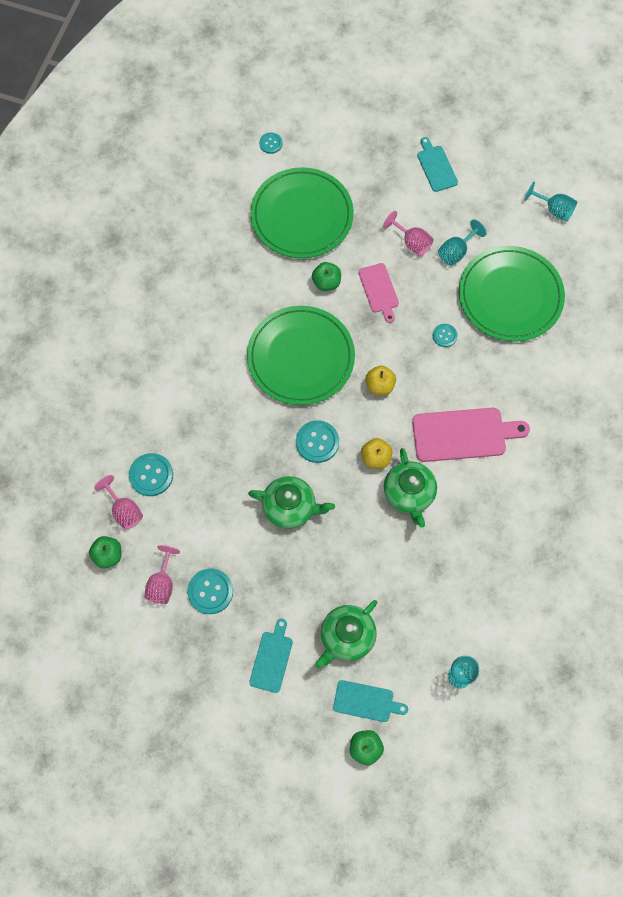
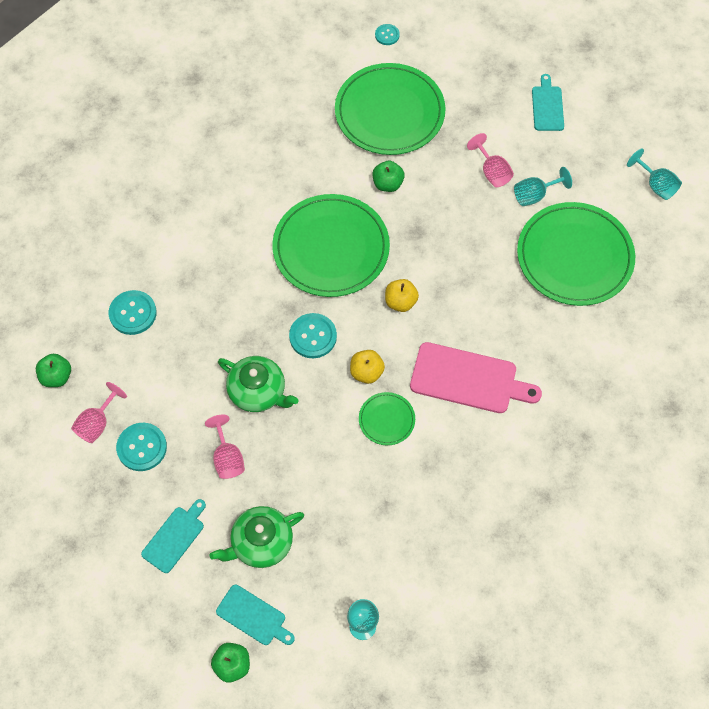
camera: 20 degrees right, 5 degrees down
pink goblet [94,475,143,530] -> pink goblet moved to [205,414,245,479]
pink cutting board [358,263,399,323] -> none
green teapot [384,448,437,528] -> green plate [359,392,415,445]
turquoise button [433,324,458,347] -> none

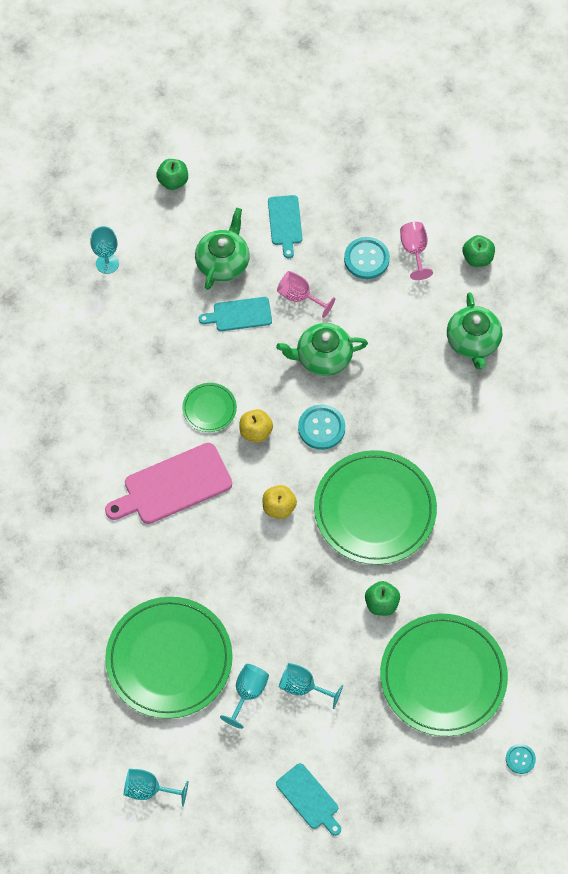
camera: 140 degrees right, 0 degrees up
turquoise button [109,290,157,335] -> green teapot [447,292,502,369]
turquoise cutting board [216,584,295,645] -> turquoise cutting board moved to [199,297,272,331]
pink goblet [467,133,514,187] -> turquoise goblet [279,663,343,709]

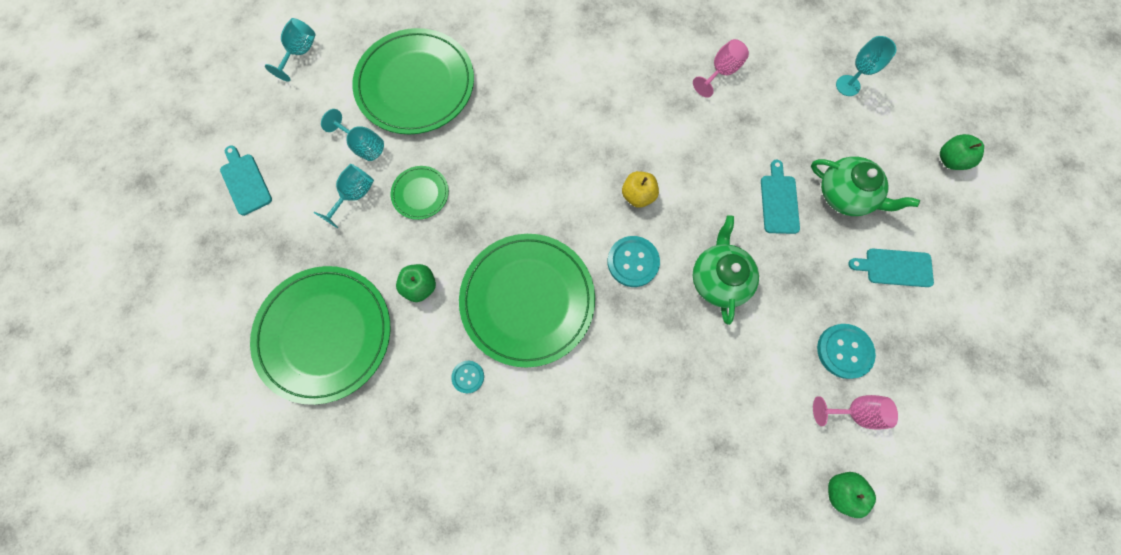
camera: 100 degrees right, 10 degrees up
pink cutting board [105,443,232,524] -> none
green plate [182,383,237,432] -> green plate moved to [391,166,449,220]
yellow apple [263,485,297,519] -> none
turquoise cutting board [276,763,341,836] -> turquoise cutting board turned 90 degrees clockwise [220,145,272,216]
pink goblet [277,271,335,318] -> pink goblet moved to [693,39,749,98]
green teapot [447,292,502,369] -> none
turquoise button [506,744,536,774] -> turquoise button moved to [451,361,484,393]

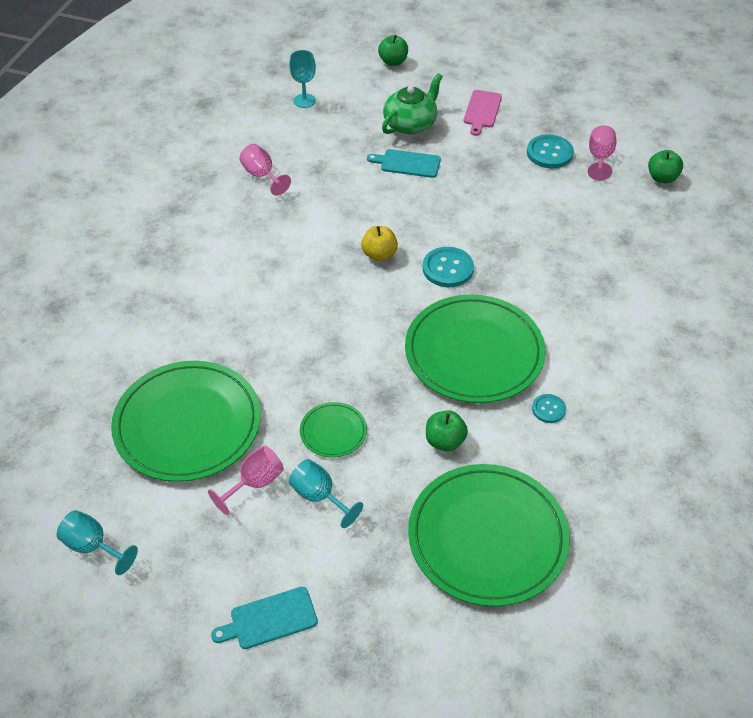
camera: 80 degrees left, 25 degrees down
turquoise goblet [321,109,384,161] -> pink goblet [208,446,284,515]
green teapot [692,215,759,325] -> none
turquoise cutting board [848,249,934,287] -> pink cutting board [464,90,502,136]

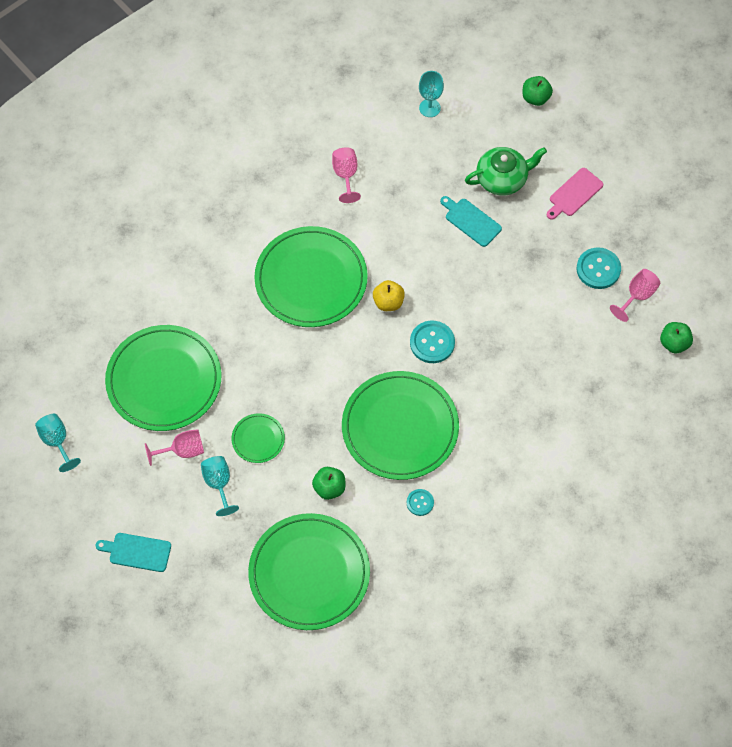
camera: 30 degrees right, 15 degrees up
none -> green plate [254,226,368,327]

